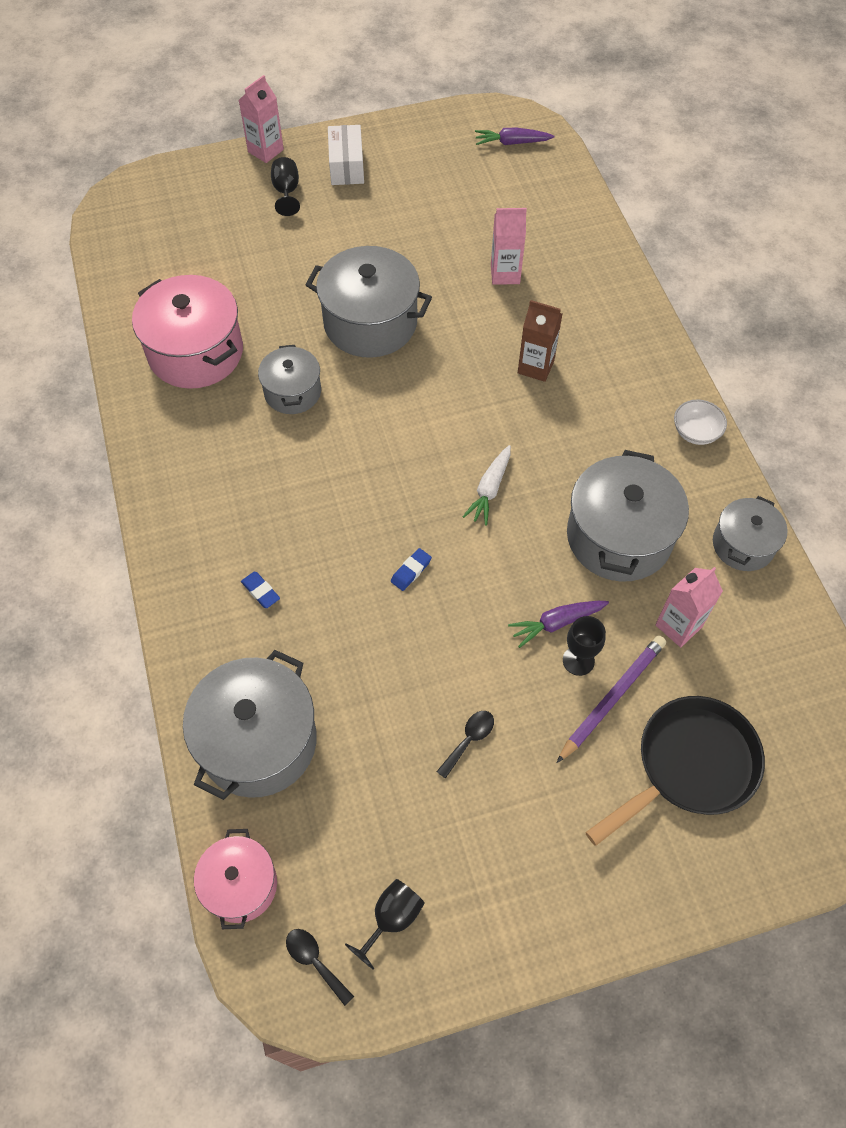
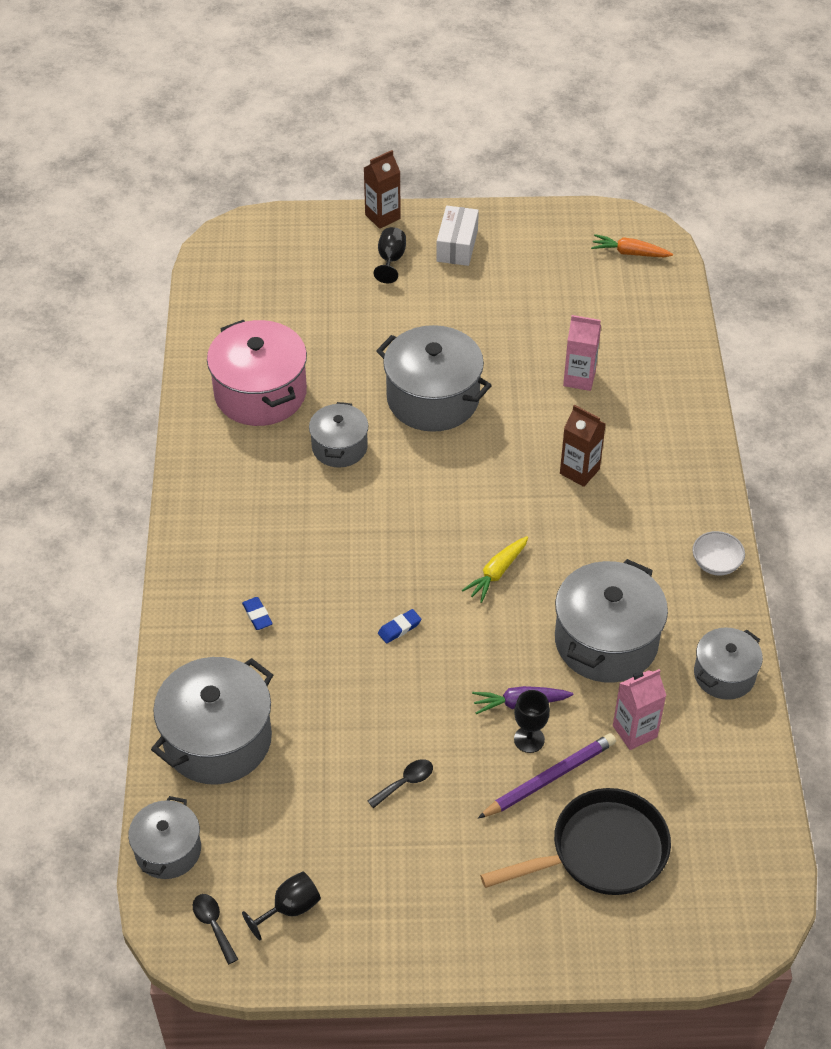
camera: 15 degrees right, 10 degrees down
pink pot [194,829,277,929] -> grey pot [128,796,201,879]
pink carton [239,75,284,163] -> brown carton [364,150,401,229]
white carrot [463,445,511,526] -> yellow carrot [462,536,528,603]
purple carrot [475,127,555,145] -> orange carrot [591,234,673,257]

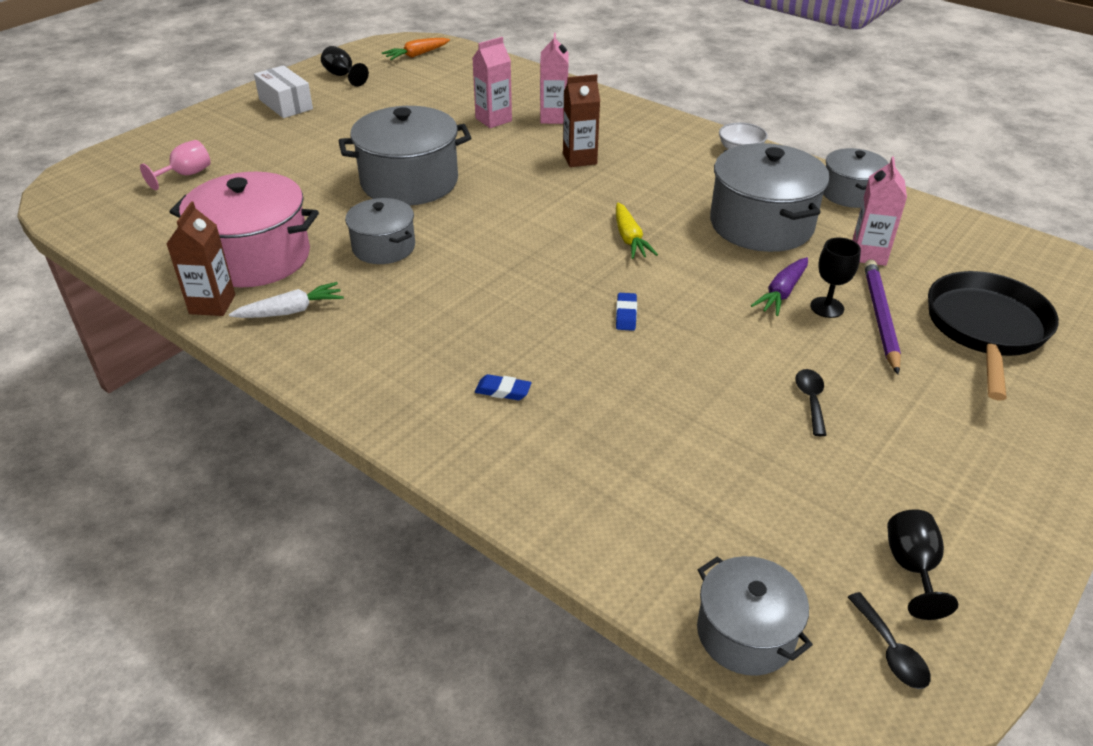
camera: 50 degrees left, 10 degrees down
grey pot [151,657,273,785] -> none
black spoon [193,894,238,965] -> black spoon turned 120 degrees counterclockwise [848,592,931,689]
brown carton [364,150,401,229] -> brown carton moved to [166,202,235,316]
black goblet [374,227,406,284] -> black goblet moved to [321,46,369,87]
none -> pink goblet [140,140,210,190]
none -> white carrot [229,282,344,318]
none -> pink carton [540,33,568,124]

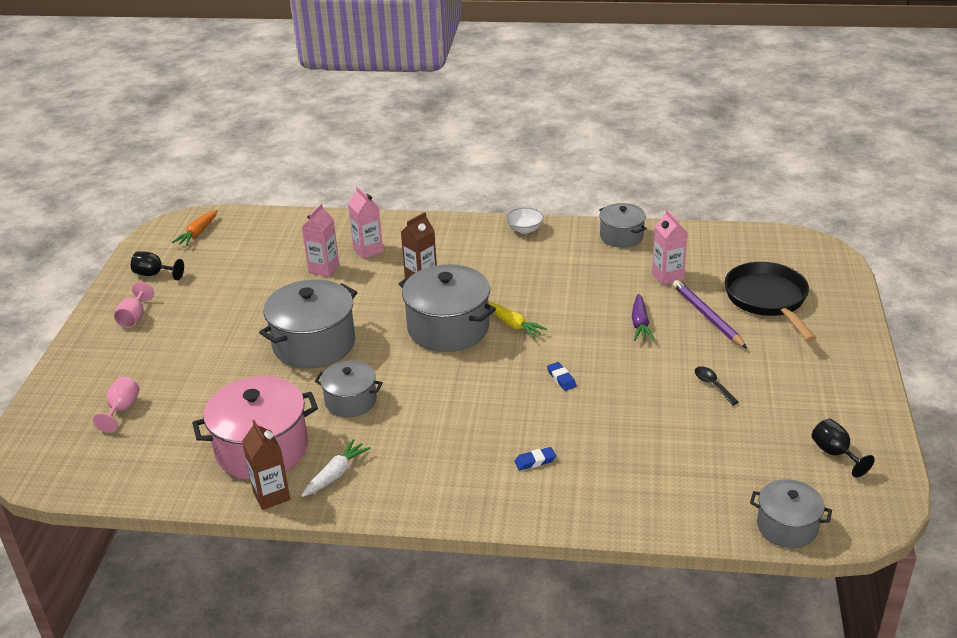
camera: 30 degrees left, 5 degrees down
white box [254,65,313,118] -> pink goblet [114,282,154,328]
grey pot [710,143,830,252] -> grey pot moved to [399,264,496,352]
black goblet [810,237,861,318] -> none
black spoon [848,592,931,689] -> none

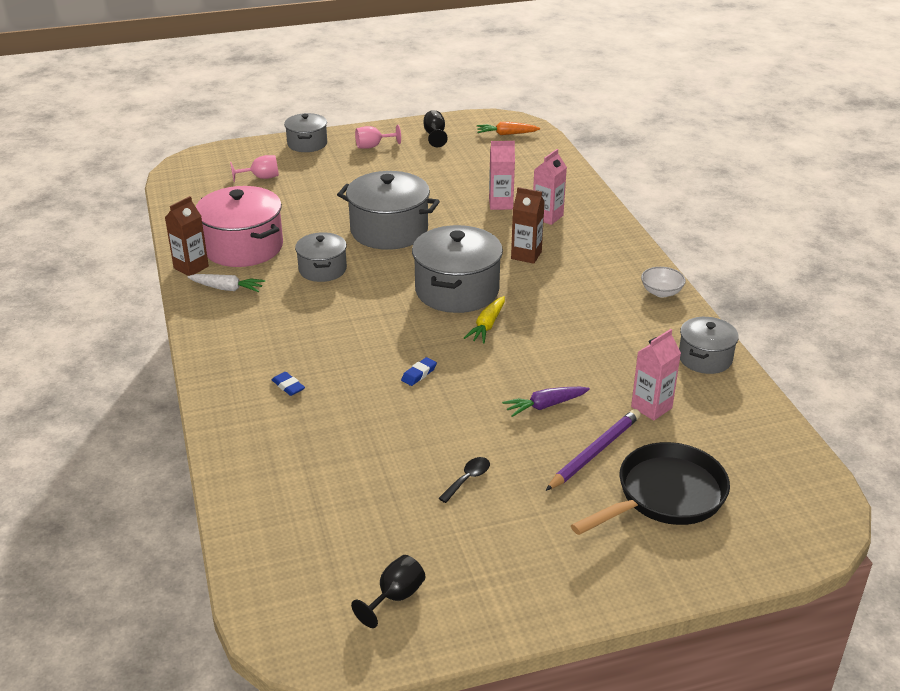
camera: 65 degrees right, 0 degrees up
grey pot [750,479,832,548] -> grey pot moved to [284,113,327,152]

